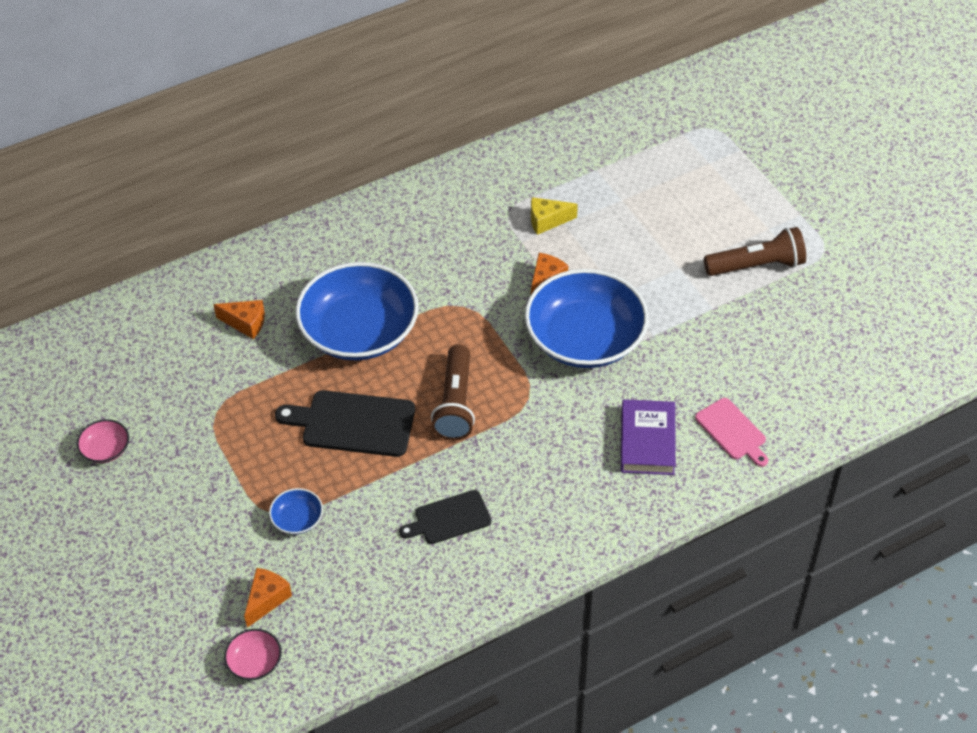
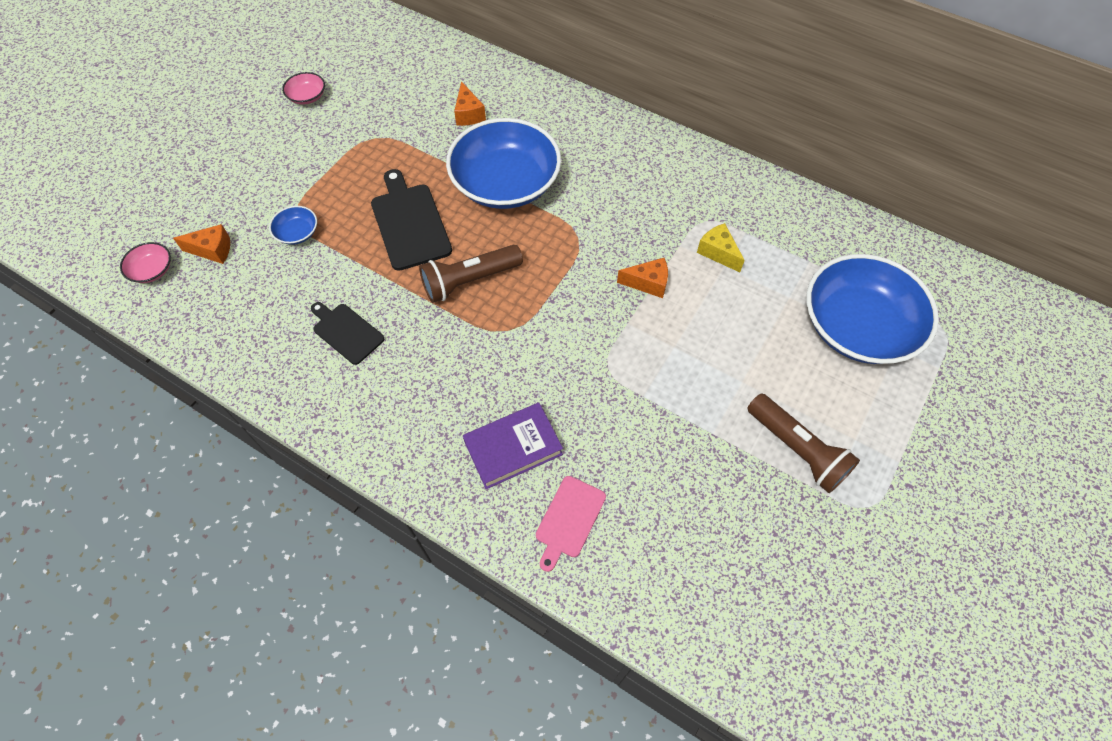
camera: 60 degrees right, 10 degrees up
blue bowl [525,269,649,368] -> blue bowl moved to [806,254,939,364]

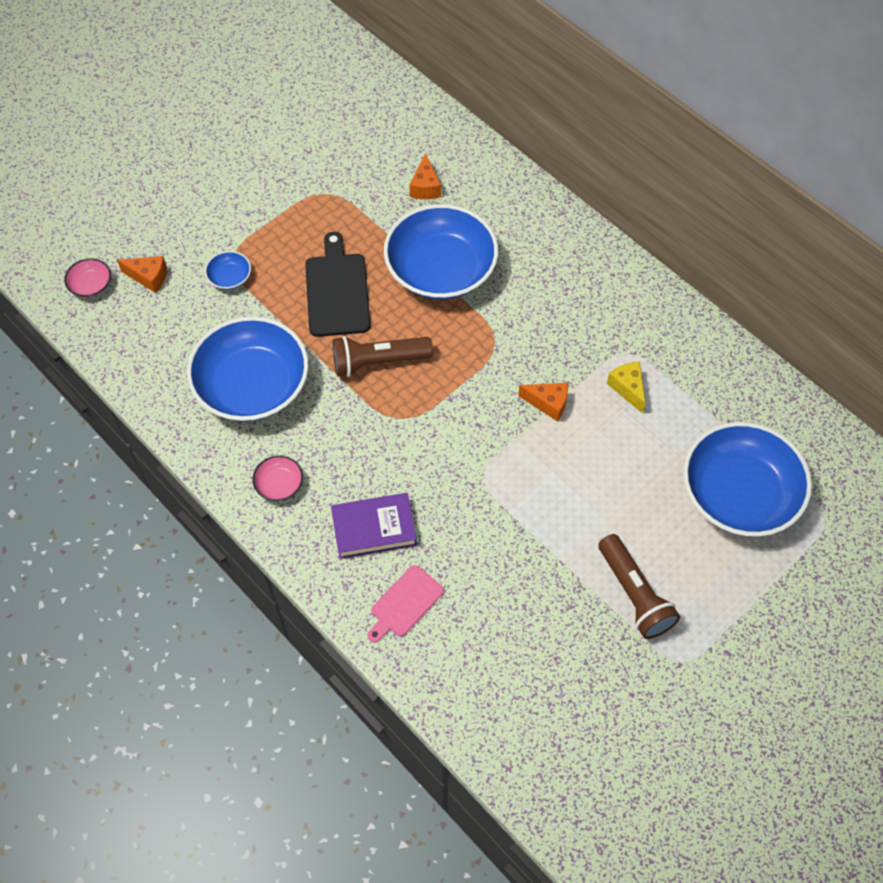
camera: 15 degrees right, 0 degrees up
pink bowl [282,72,325,105] -> pink bowl moved to [253,455,303,501]
black cutting board [311,302,384,365] -> blue bowl [187,316,309,421]

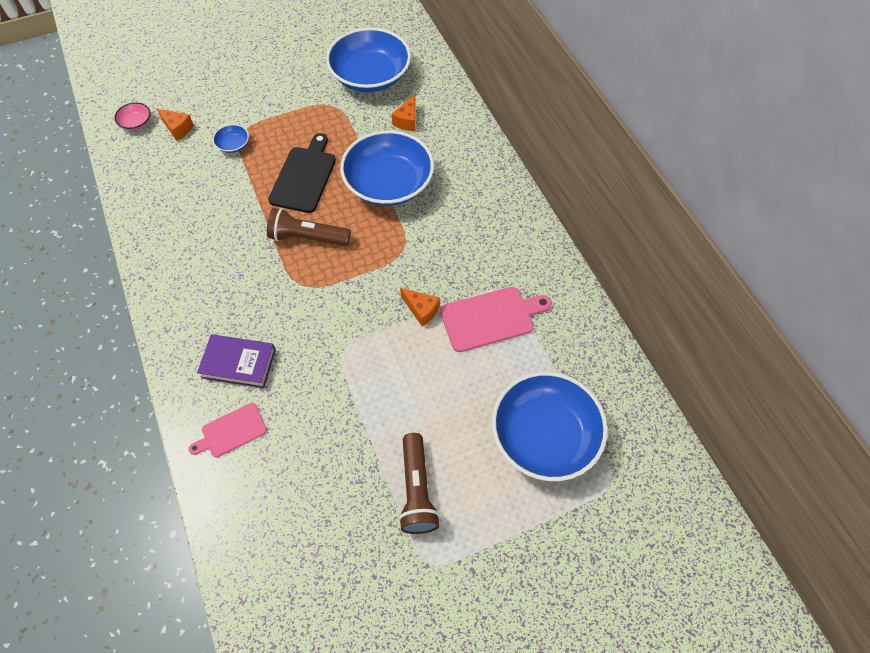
camera: 20 degrees right, 0 degrees up
blue bowl [187,316,309,421] -> blue bowl moved to [326,27,411,92]
pink bowl [253,455,303,501] -> none
yellow cheese [607,361,645,413] -> pink cutting board [440,287,552,352]

